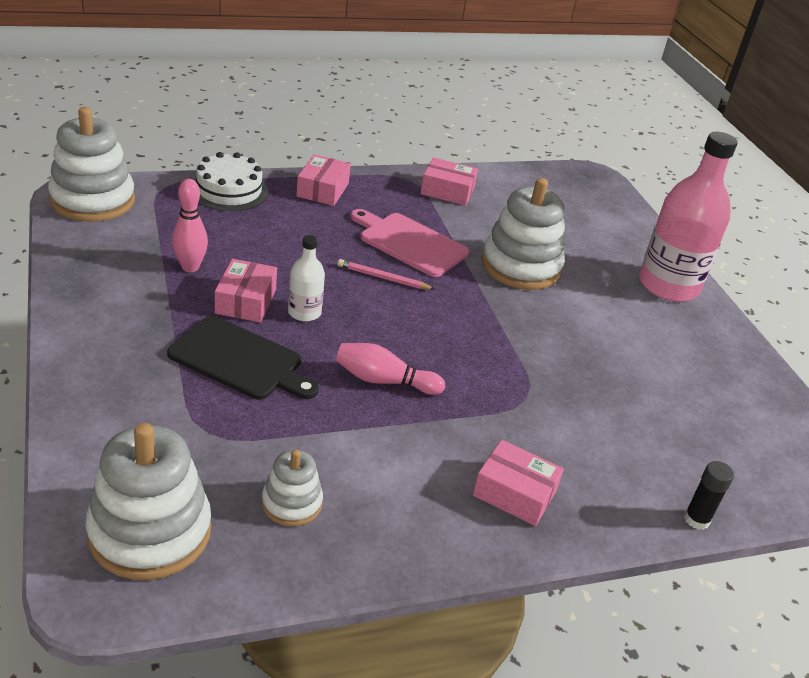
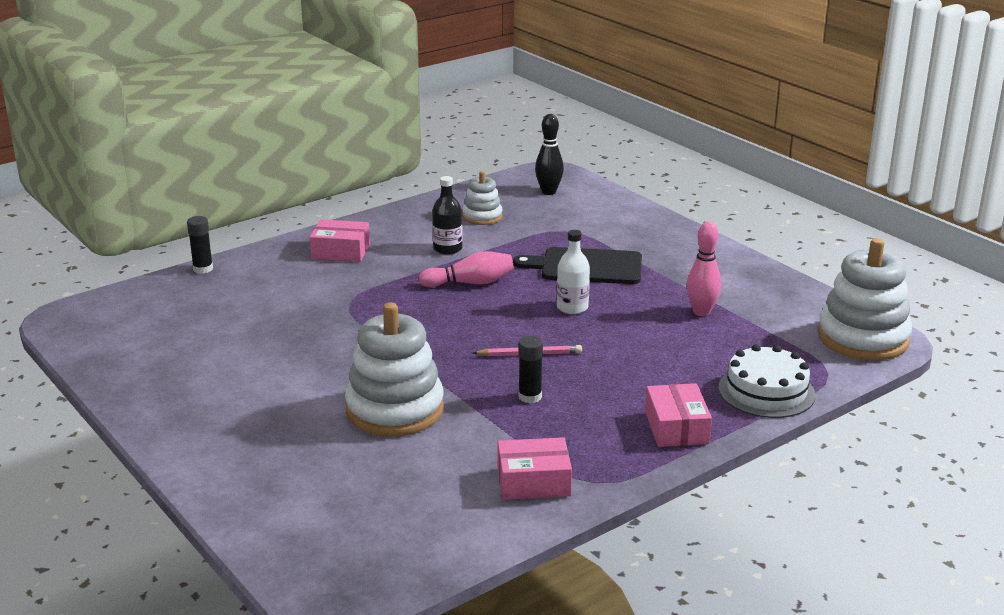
camera: 165 degrees right, 10 degrees down
white stacking toy [85,423,211,580] -> black bowling pin [535,114,564,195]
pink box [215,259,277,323] -> none
pink cutting board [351,209,469,277] -> black glue stick [518,336,543,403]
pink bottle [639,132,738,302] -> none
none -> black bottle [432,176,463,255]

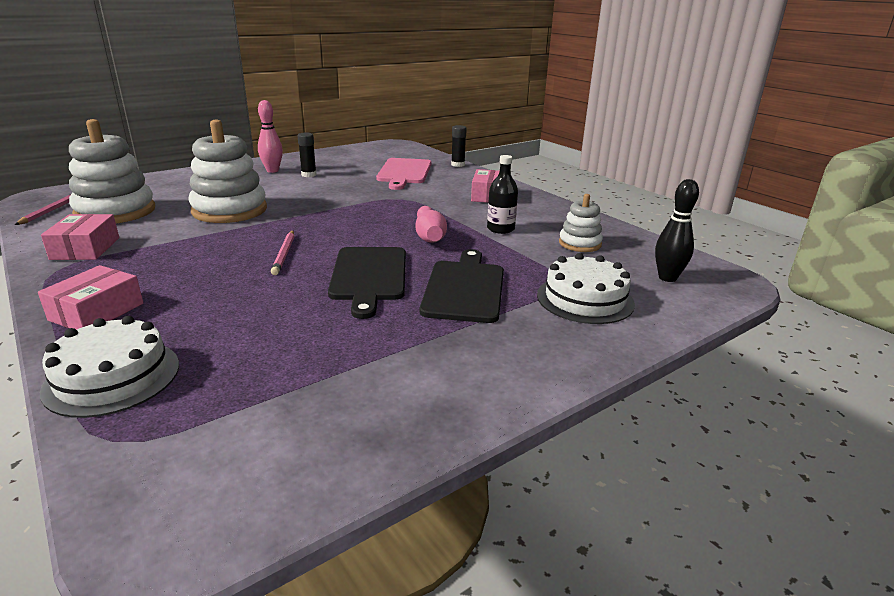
camera: 90 degrees right, 0 degrees up
black glue stick [518,336,543,403] -> black glue stick moved to [297,132,317,177]
white bottle [557,230,590,314] -> black cutting board [328,247,406,319]
pink box [645,383,712,447] -> pink box turned 60 degrees counterclockwise [38,265,143,330]
pink bowling pin [687,222,721,316] -> pink bowling pin moved to [258,100,283,173]
white stacking toy [818,238,912,361] -> white stacking toy moved to [69,119,155,224]
none -> pink pencil [15,194,71,225]
none -> pink cutting board [376,158,432,190]
none -> white cake [537,253,635,324]

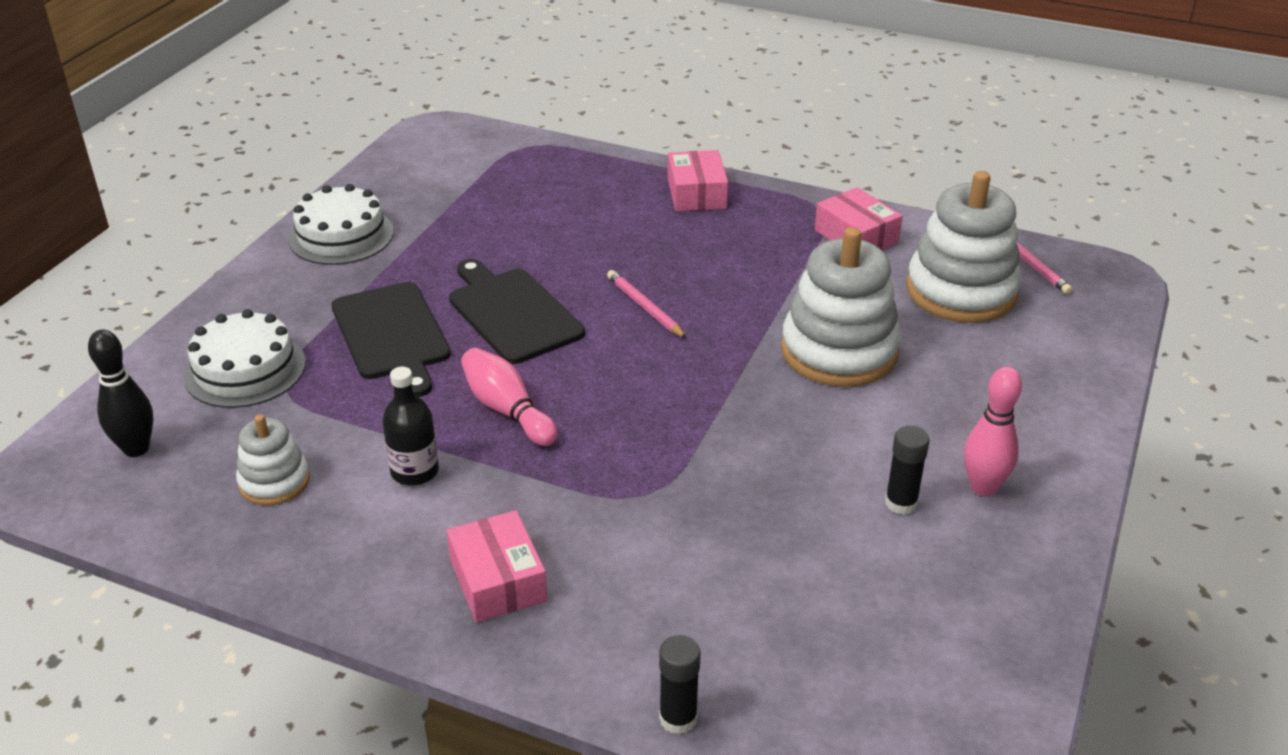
camera: 150 degrees right, 10 degrees up
white cake [40,316,179,418] -> white cake moved to [288,184,394,265]
pink cutting board [376,158,432,190] -> none

